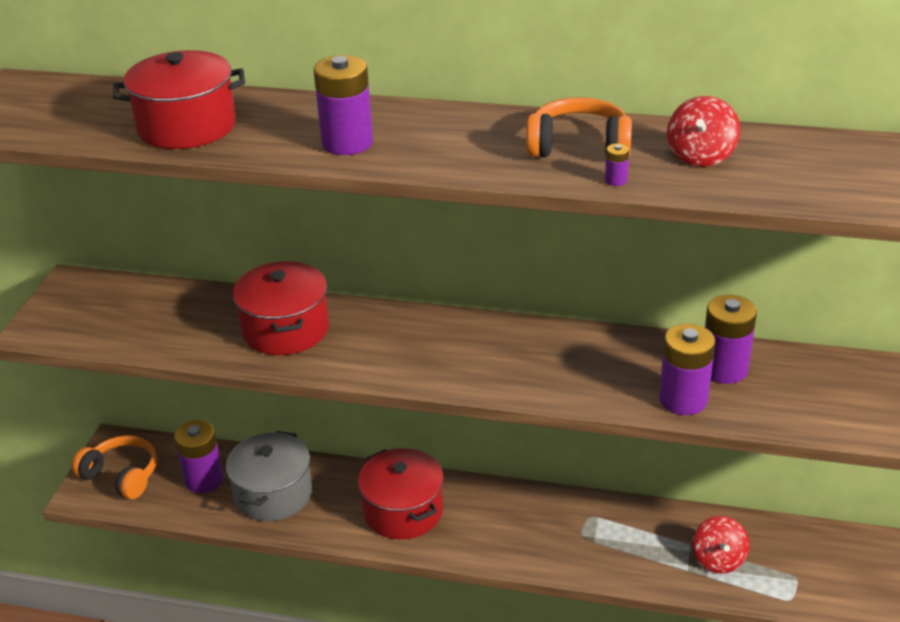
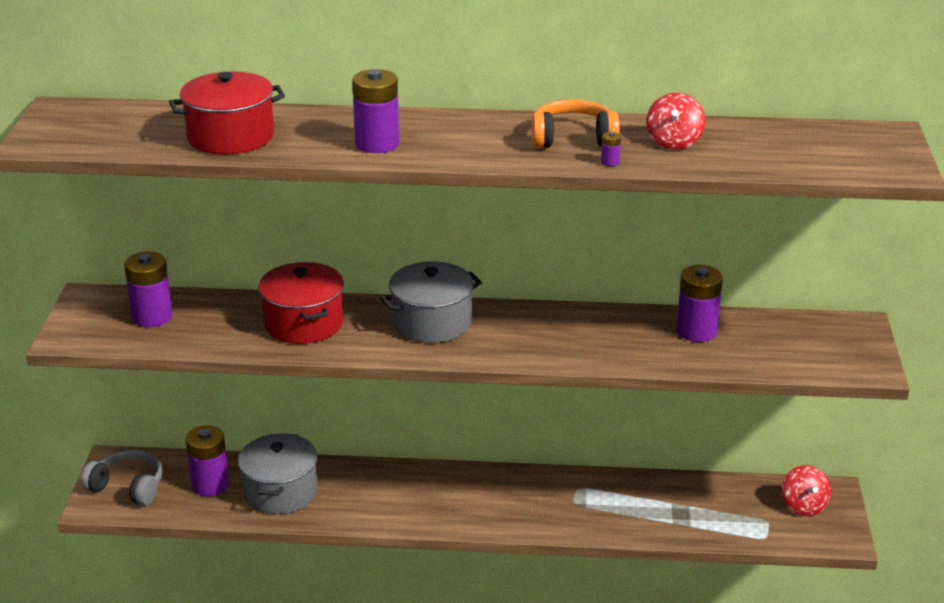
camera: 10 degrees left, 5 degrees down
orange headphones [72,435,157,500] -> grey headphones [81,450,163,506]
red pot [358,448,444,540] -> none
purple battery [659,324,715,415] -> purple battery moved to [124,251,172,327]
red spinning top [692,516,750,574] -> red spinning top moved to [782,465,831,516]
none -> grey pot [380,261,482,343]

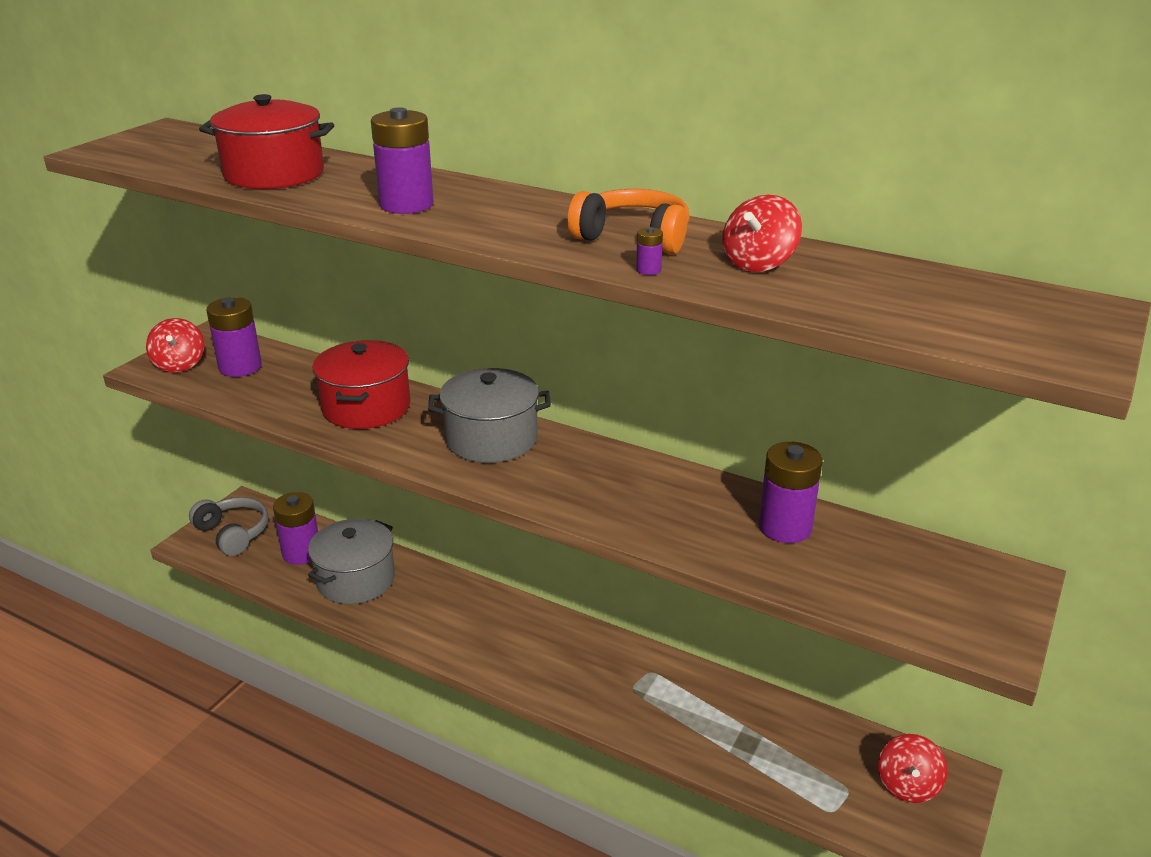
camera: 25 degrees right, 0 degrees up
none -> red spinning top [146,318,204,372]

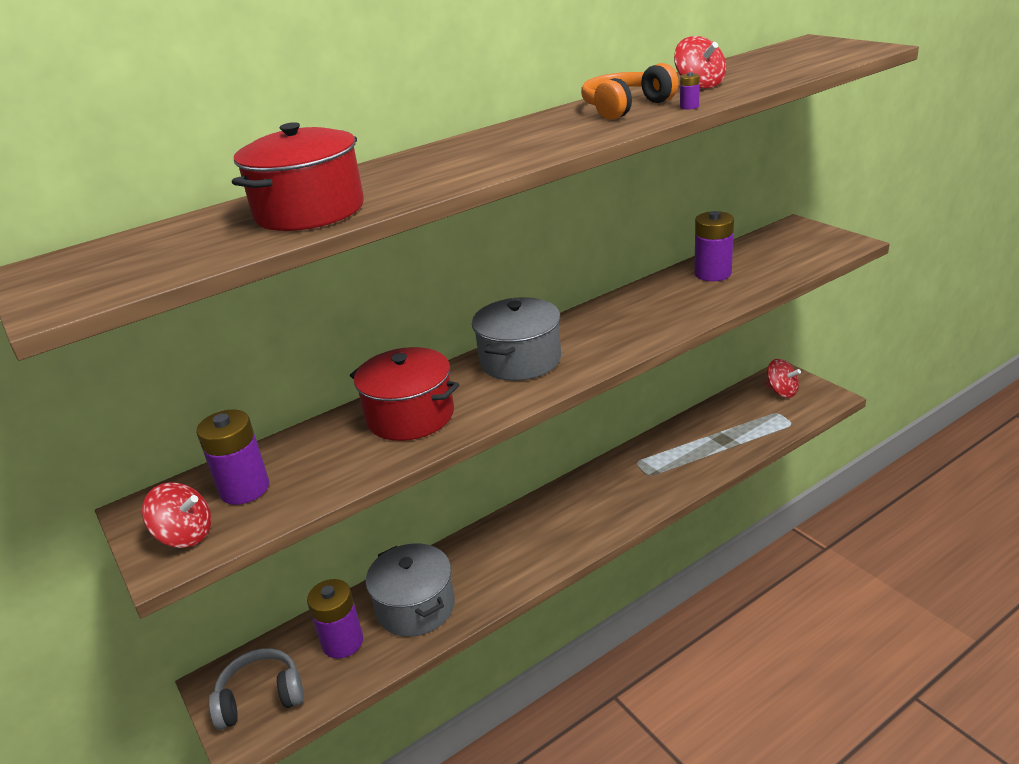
camera: 60 degrees left, 0 degrees up
purple battery [371,107,434,214] -> none

